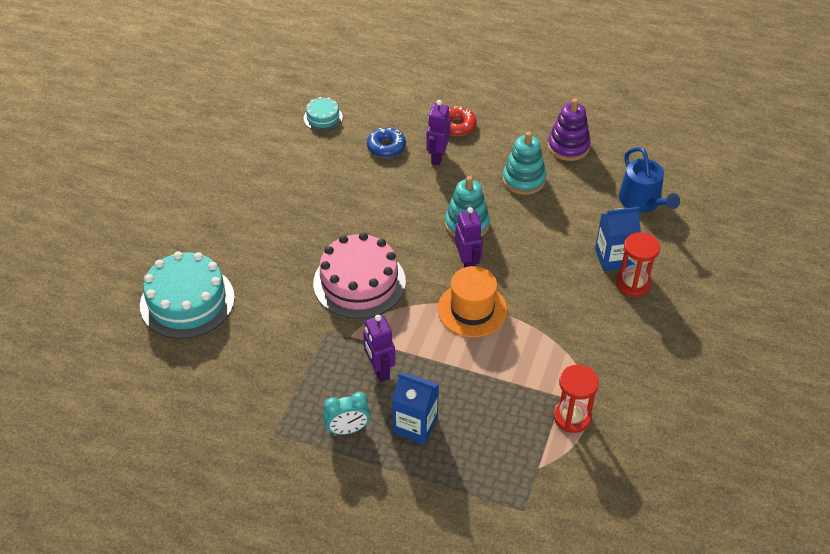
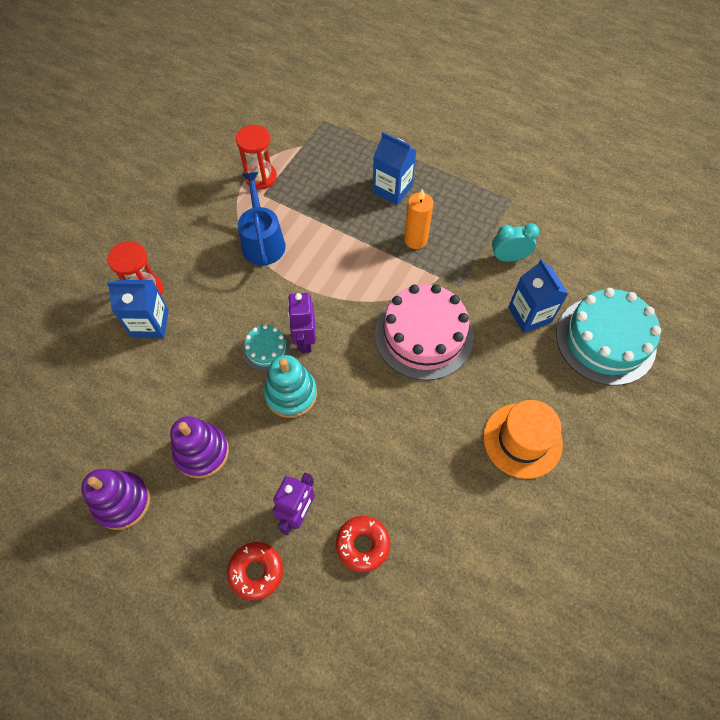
camera: 170 degrees left, 15 degrees up
turquoise cake [304,97,343,131] -> turquoise cake moved to [242,324,291,372]
turquoise clock [323,392,370,435] -> turquoise clock moved to [492,223,539,262]
purple robot [363,315,395,382] -> orange candle [404,189,434,249]
blue donut [367,127,406,158] -> red donut [336,516,390,572]
orange hat [437,266,508,337] -> orange hat moved to [483,400,563,479]
turquoise stacking toy [502,132,546,195] -> purple stacking toy [170,416,229,478]
blue watering can [619,147,680,212] -> blue watering can moved to [238,172,285,266]
none -> blue carton [508,259,569,333]

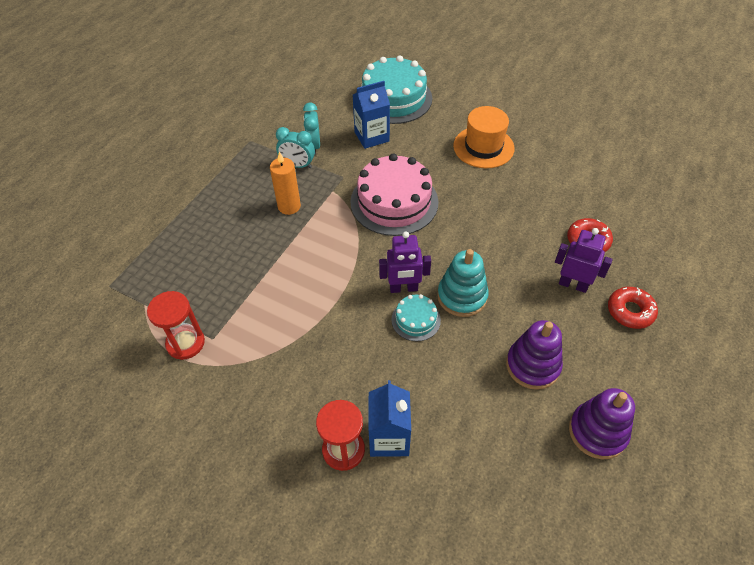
camera: 90 degrees left, 10 degrees down
blue watering can [238,172,285,266] -> none
blue carton [373,132,416,205] -> none
none -> turquoise clock [276,127,315,168]

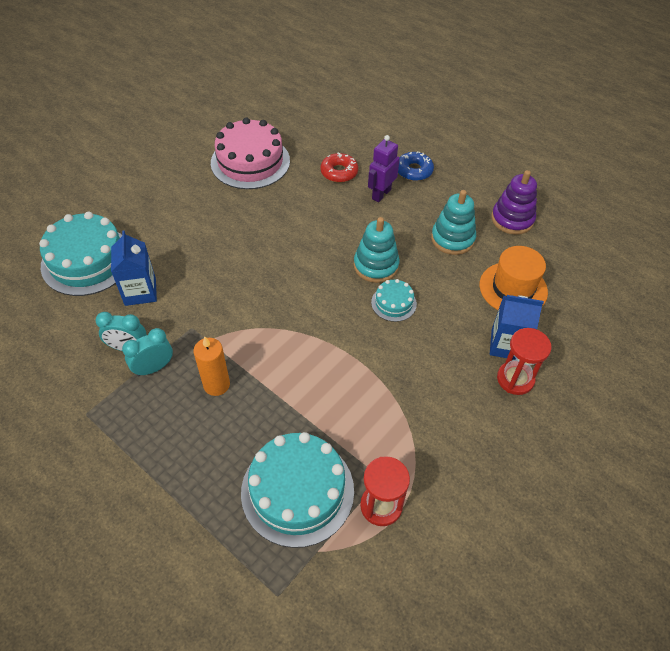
camera: 80 degrees left, 0 degrees up
turquoise clock [276,127,315,168] -> turquoise clock turned 150 degrees counterclockwise [122,328,173,376]
pink cake [350,154,438,236] -> pink cake moved to [211,118,290,189]
purple robot [379,231,431,293] -> none
orange hat [453,106,515,168] -> orange hat moved to [479,246,548,310]
purple stacking toy [506,320,563,390] -> turquoise stacking toy [431,190,476,255]
red donut [608,287,658,329] -> blue donut [398,152,434,181]
none -> turquoise cake [241,432,354,548]

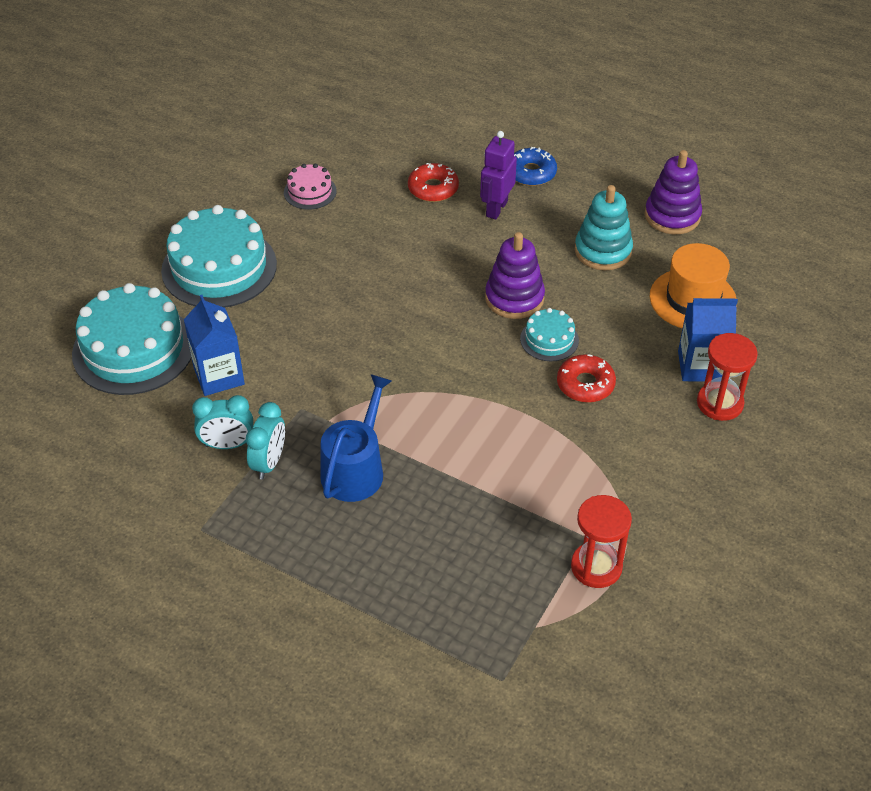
camera: 10 degrees left, 5 degrees down
turquoise clock [122,328,173,376] -> turquoise clock turned 150 degrees clockwise [246,402,285,479]
orange candle [194,337,230,396] -> blue watering can [320,374,392,502]
pink cake [211,118,290,189] -> pink cake [284,164,337,210], size x0.49
turquoise cake [241,432,354,548] -> turquoise cake moved to [161,205,277,308]
turquoise stacking toy [354,217,400,283] -> purple stacking toy [485,232,545,319]
none -> red donut [557,354,616,403]

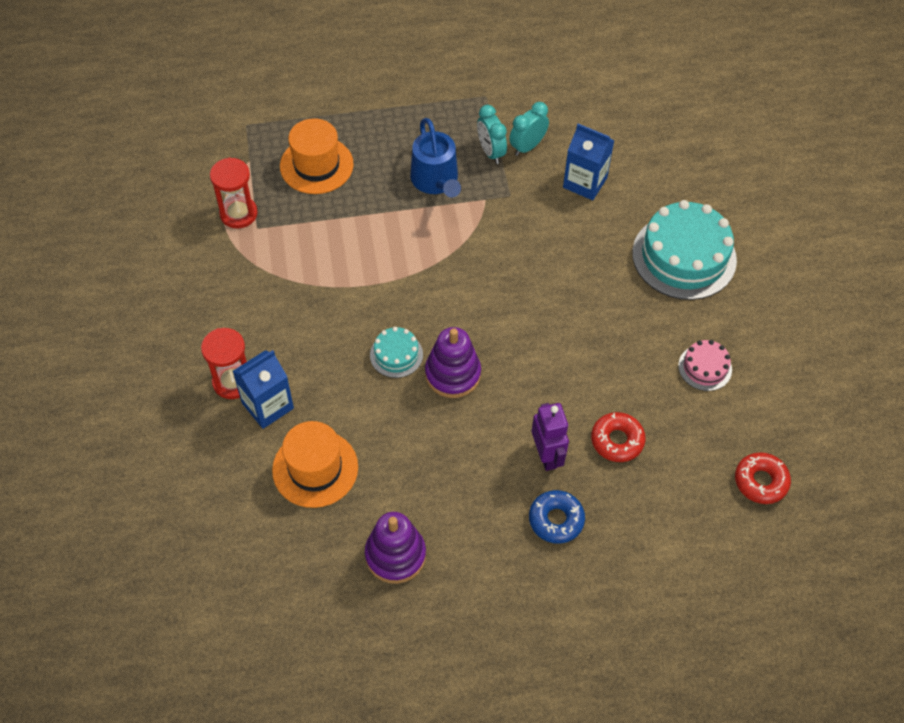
camera: 140 degrees right, 10 degrees up
turquoise cake [72,283,191,395] -> none
red donut [557,354,616,403] -> red donut moved to [735,452,791,504]
turquoise stacking toy [575,185,633,270] -> none
none -> orange hat [280,118,354,194]

